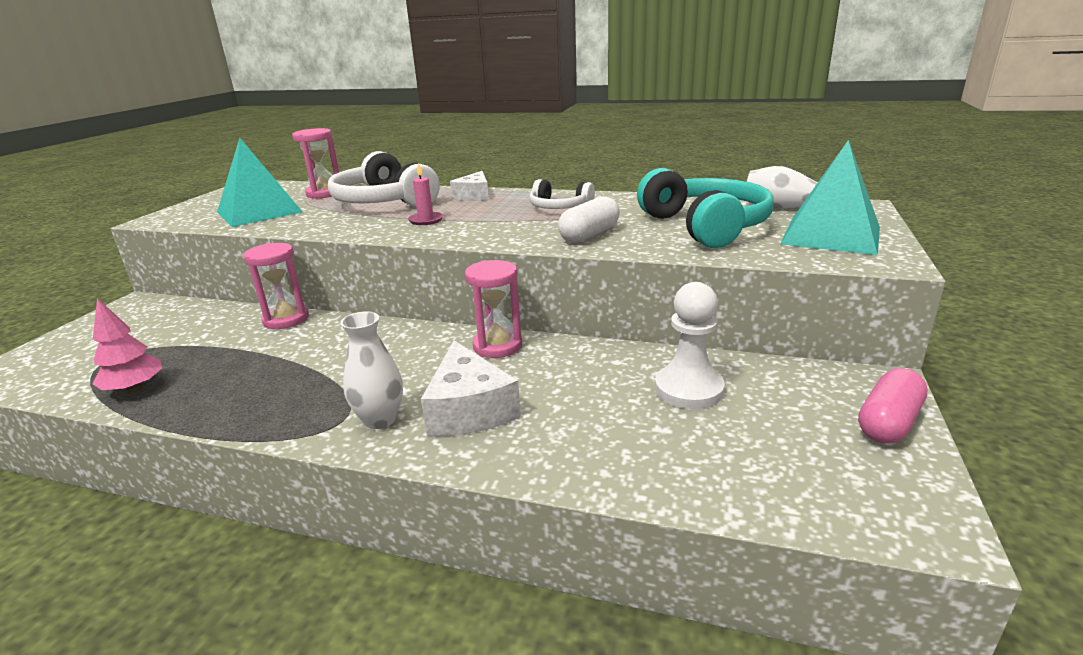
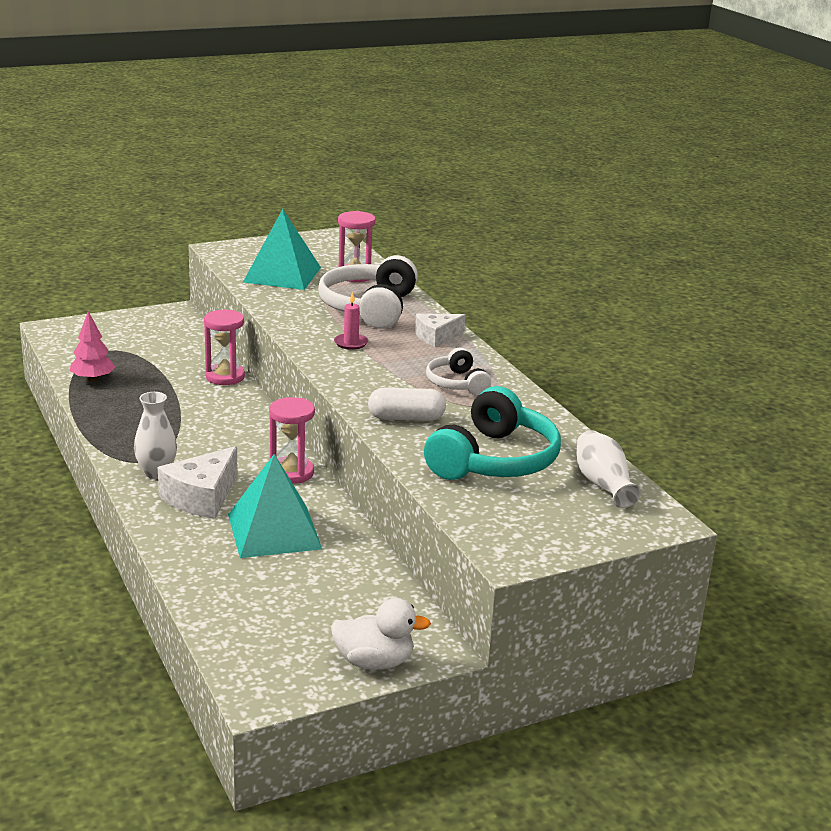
camera: 45 degrees right, 0 degrees up
white pawn [655,282,725,409] -> none
turquoise pyramid [780,140,880,255] -> turquoise pyramid moved to [228,454,322,558]
pink capsule [858,368,928,443] -> white duck [331,598,431,669]

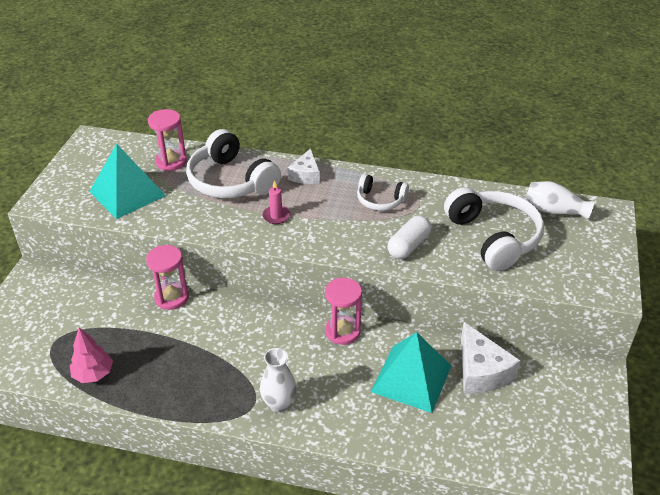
camera: 50 degrees left, 15 degrees up
white cheese [158,446,238,519] -> white cheese moved to [461,322,521,394]
white duck [331,598,431,669] -> none
turquoise headphones [424,386,561,480] -> white headphones [444,187,544,271]

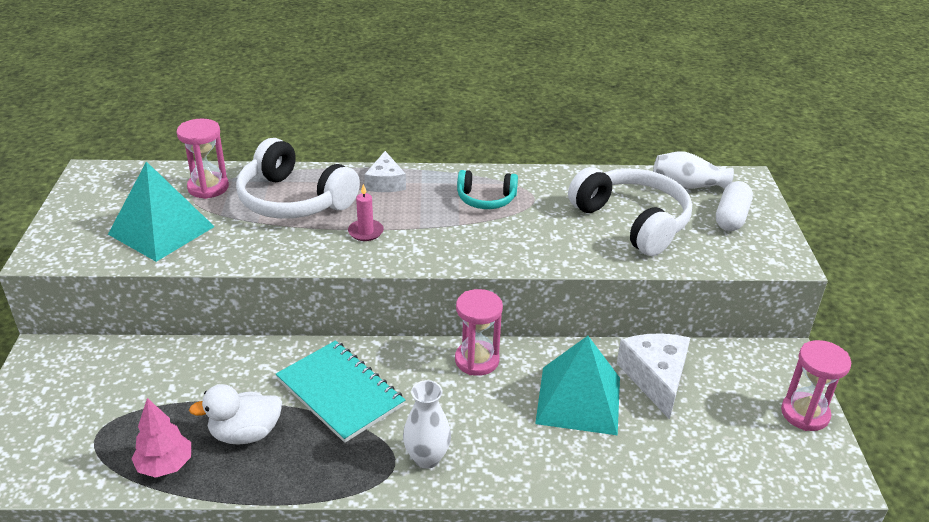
camera: 15 degrees left, 5 degrees down
pink hourglass [146,245,189,310] -> pink hourglass moved to [781,340,851,431]
white headphones [357,174,409,211] -> turquoise headphones [457,170,518,209]
white capsule [387,215,432,259] -> white capsule moved to [716,181,753,231]
white cheese [461,322,521,394] -> white cheese turned 150 degrees counterclockwise [617,333,690,420]
none -> white duck [189,384,282,445]
none -> turquoise notebook [276,340,405,443]

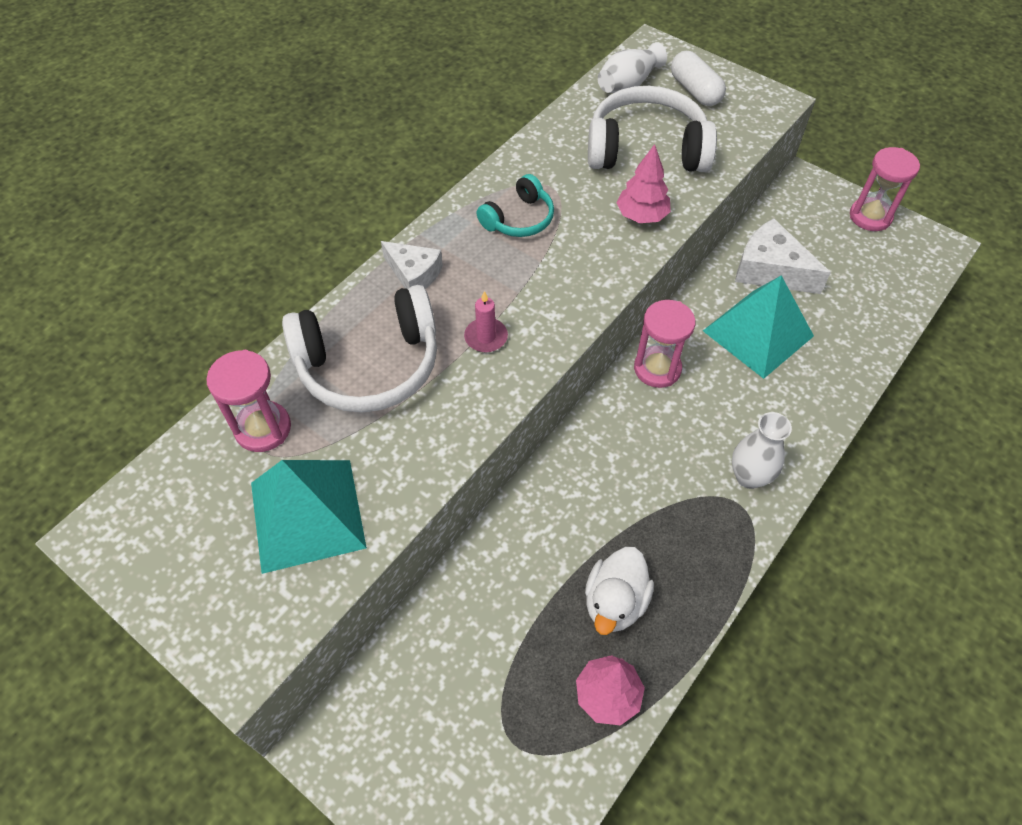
camera: 50 degrees left, 20 degrees up
turquoise notebook [276,340,405,443] -> none
none -> pink tree [616,144,671,223]

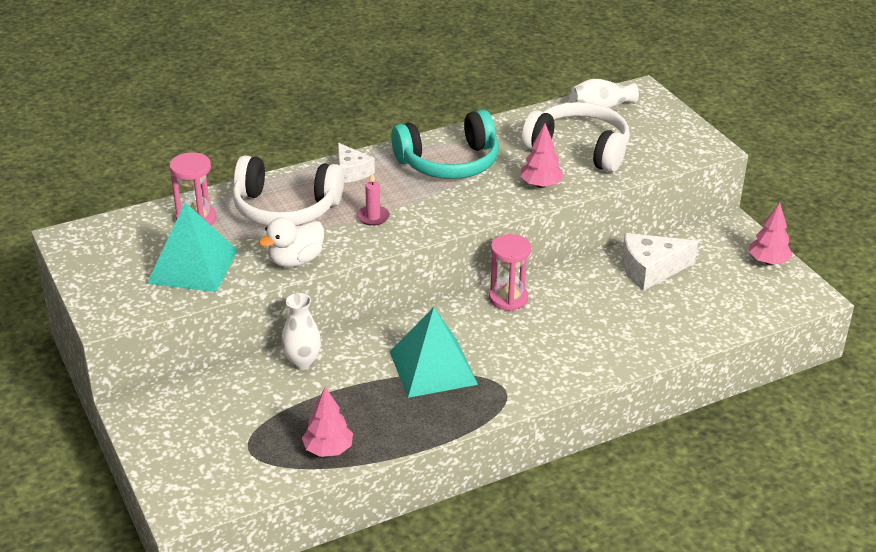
camera: 25 degrees right, 20 degrees down
turquoise headphones [477,174,554,237] -> turquoise headphones [391,110,499,179], size x1.82
white duck [585,547,654,635] -> white duck moved to [259,217,324,267]
white capsule [671,51,726,106] -> none
turquoise pyramid [703,275,814,379] -> turquoise pyramid moved to [390,307,478,398]
white vase [732,412,792,489] -> white vase moved to [281,293,321,370]
white cheese [735,218,831,294] -> white cheese turned 75 degrees counterclockwise [622,233,698,291]
pink hourglass [850,147,920,231] -> pink tree [749,203,793,265]

